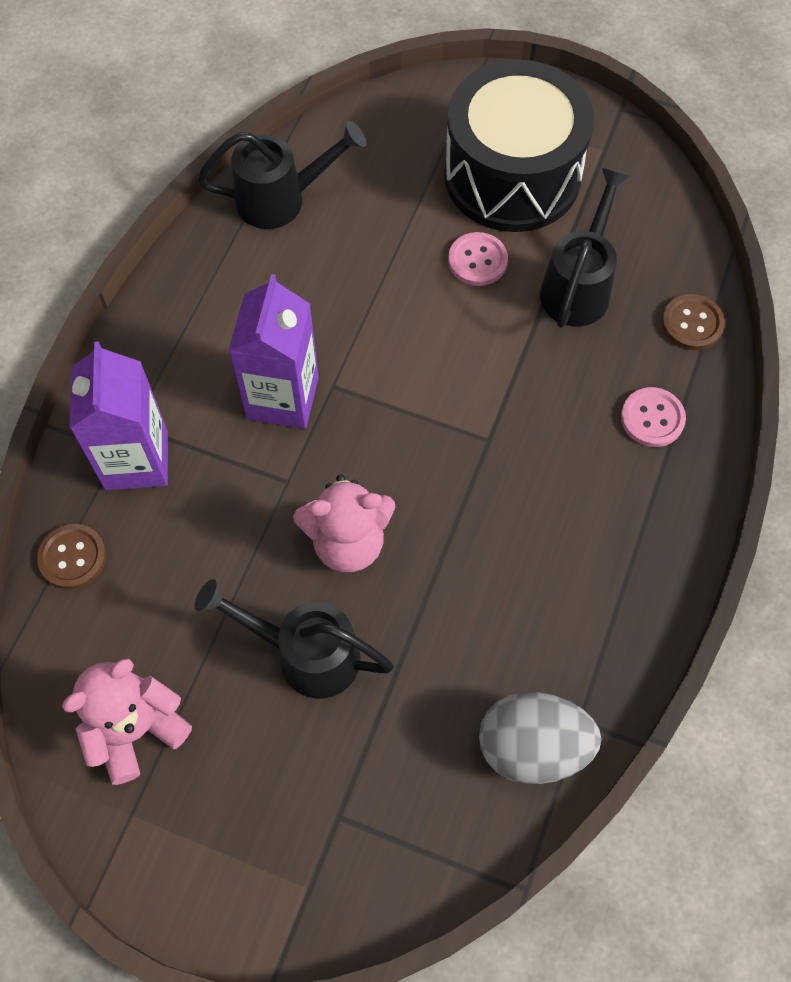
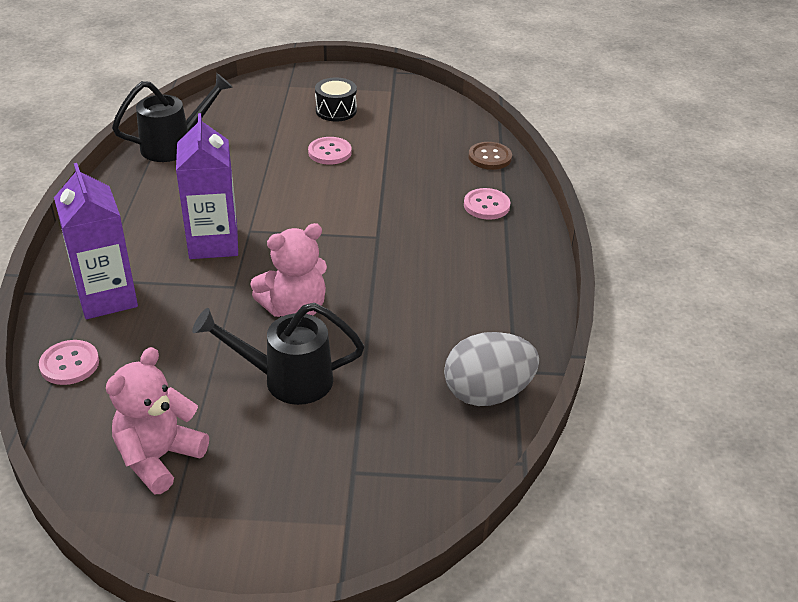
camera: 20 degrees left, 25 degrees down
brown button [37,524,106,589] -> pink button [39,340,99,385]
black drum [444,60,594,232] -> black drum [315,78,357,121], size x0.42
black watering can [540,168,630,328] -> none

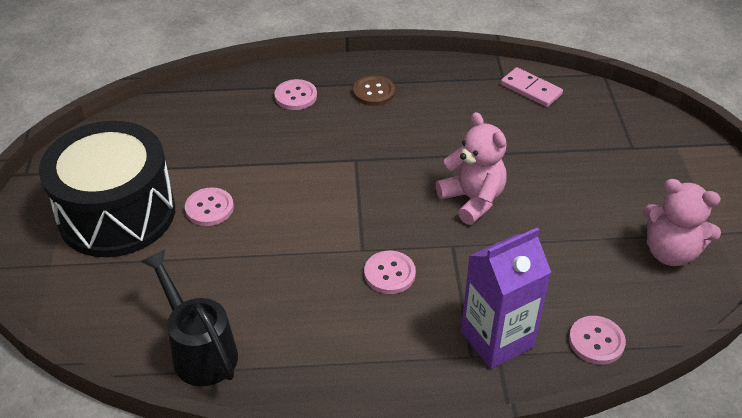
camera: 95 degrees left, 5 degrees up
purple carton [176,113,238,259] -> pink button [364,251,416,294]
black watering can [192,303,364,405] -> none
black drum [315,78,357,121] -> black drum [39,121,175,257], size x2.36
grey egg [444,332,539,406] -> pink domino [501,67,563,107]
brown button [469,142,512,170] -> brown button moved to [353,75,395,106]

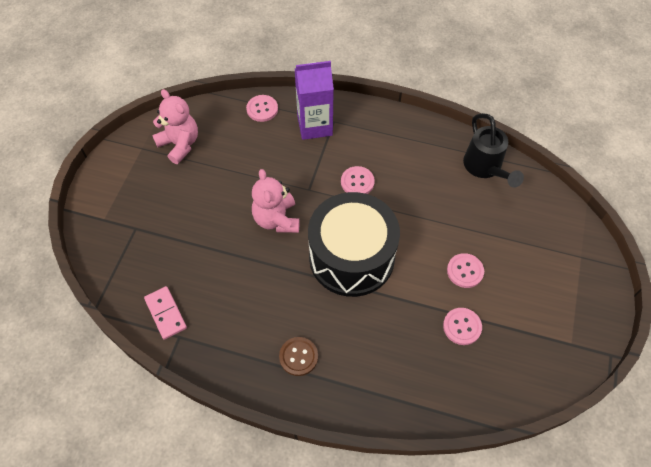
camera: 160 degrees left, 15 degrees up
black drum [39,121,175,257] -> black drum moved to [308,192,400,297]
pink button [274,79,317,110] -> pink button moved to [443,308,482,345]

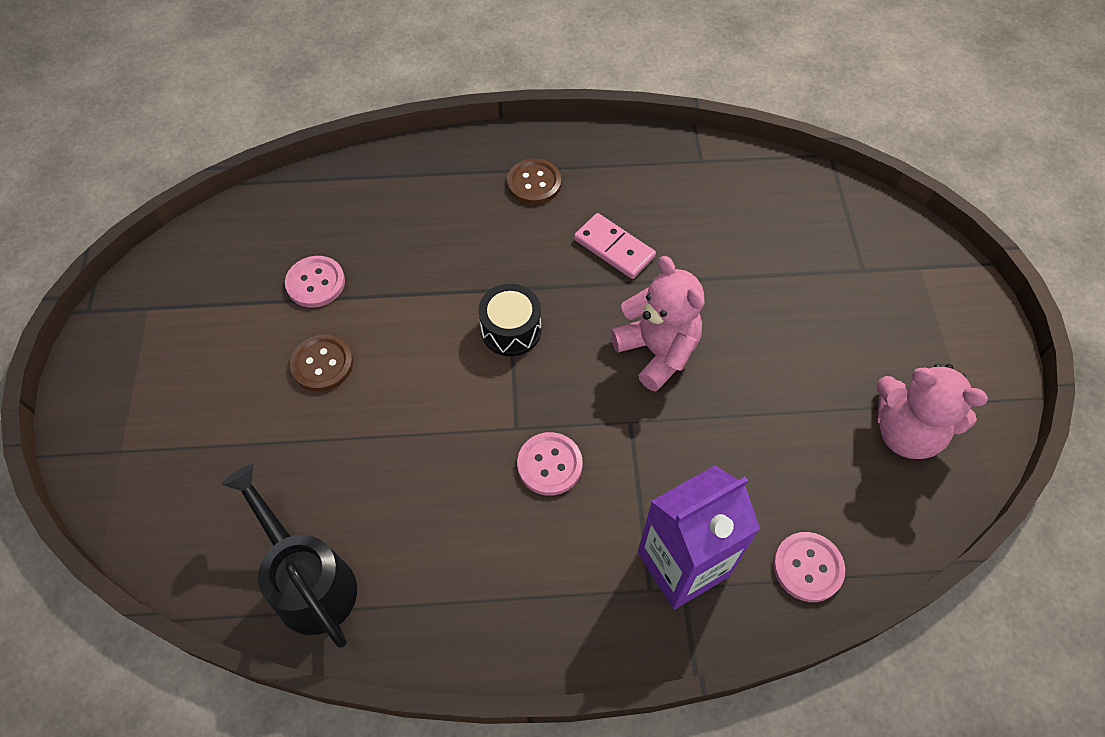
camera: 160 degrees right, 0 degrees up
pink domino [144,286,187,340] -> pink domino moved to [574,213,656,279]
black drum [308,192,400,297] -> black drum [478,284,541,356], size x0.42
pink button [447,253,484,288] -> brown button [290,335,353,392]

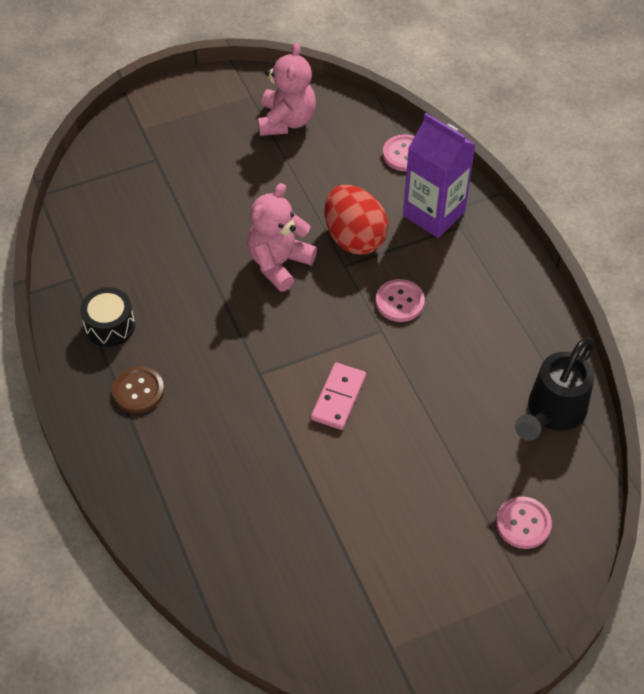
camera: 110 degrees left, 5 degrees down
pink button [285,256,345,308] -> pink button moved to [496,496,552,549]
brown button [290,335,353,392] -> none
black drum [478,284,541,356] -> black drum moved to [80,287,135,347]
pink domino [574,213,656,279] -> pink domino moved to [311,363,366,430]
none -> red egg [325,185,389,255]

